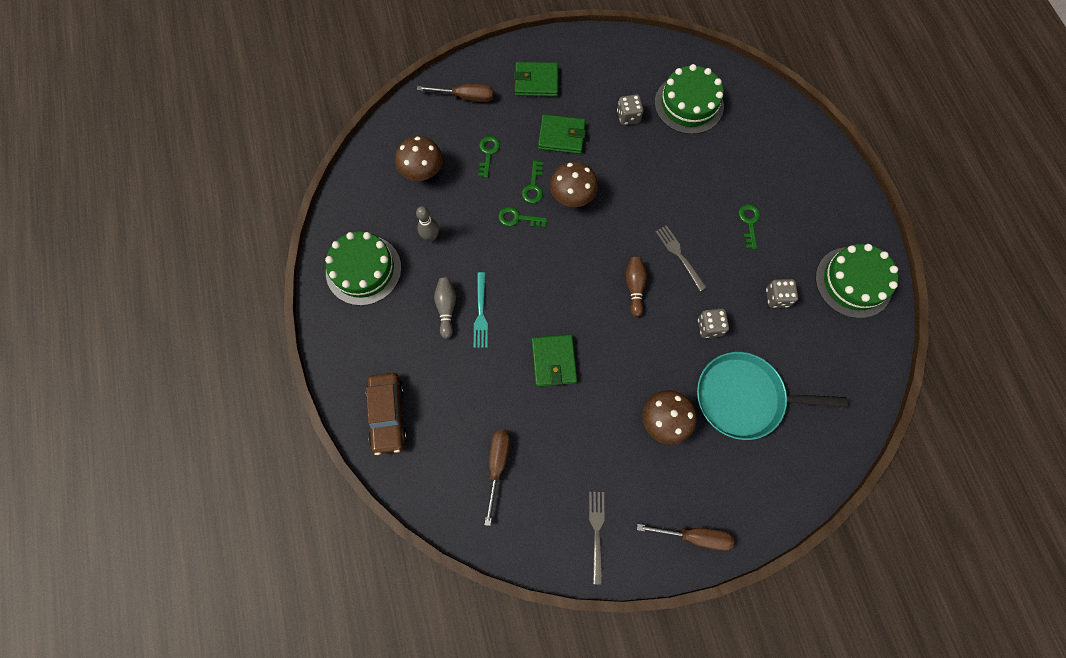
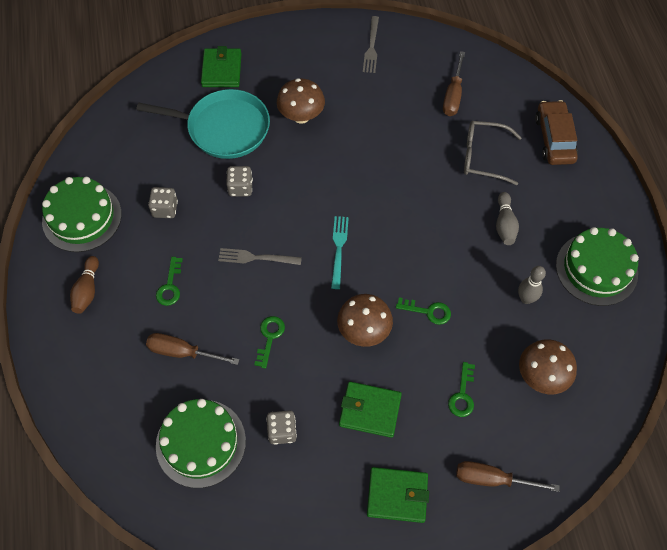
camera: 175 degrees left, 10 degrees down
turquoise fork [474,272,488,348] -> turquoise fork moved to [331,216,349,289]
green key [522,161,543,203] -> green key moved to [254,316,285,368]
green wallet [531,334,577,387] -> green wallet moved to [201,46,241,87]
brown bowling pin [625,257,647,317] -> brown bowling pin moved to [70,256,99,314]
brown screwdriver [637,524,734,551] -> brown screwdriver moved to [146,333,240,365]
grey fork [655,225,707,291] -> grey fork turned 120 degrees clockwise [218,248,302,265]
none -> grey glasses [464,121,522,185]

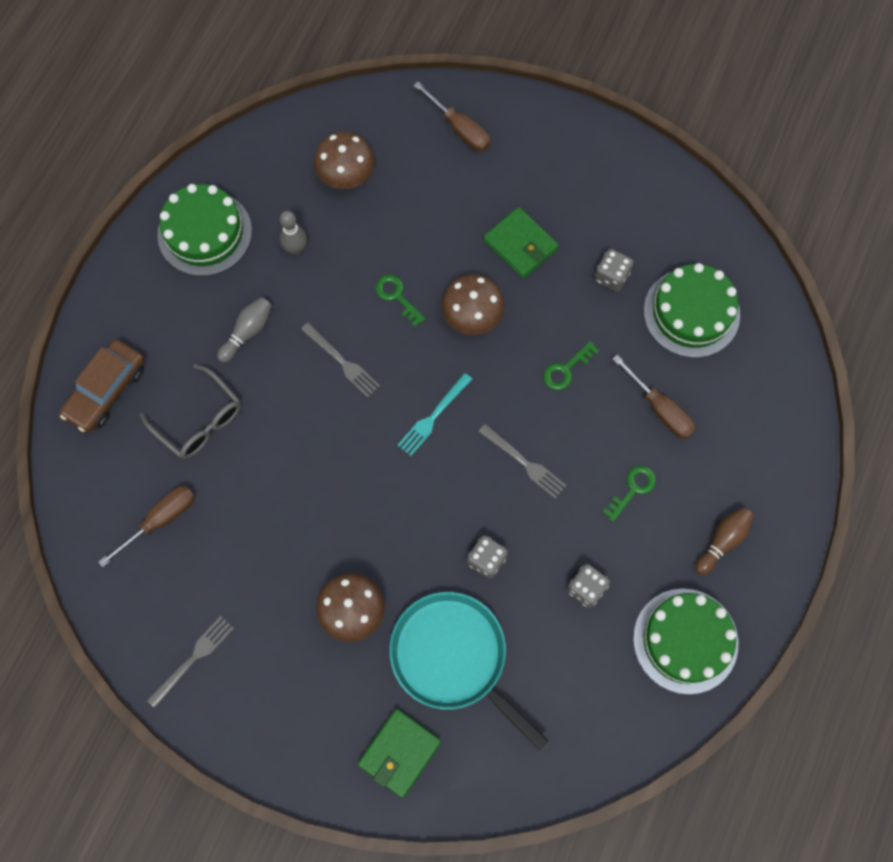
camera: 145 degrees left, 10 degrees up
green wallet [367,467,429,523] -> none
green key [448,362,475,417] -> none
none -> grey fork [301,322,380,397]

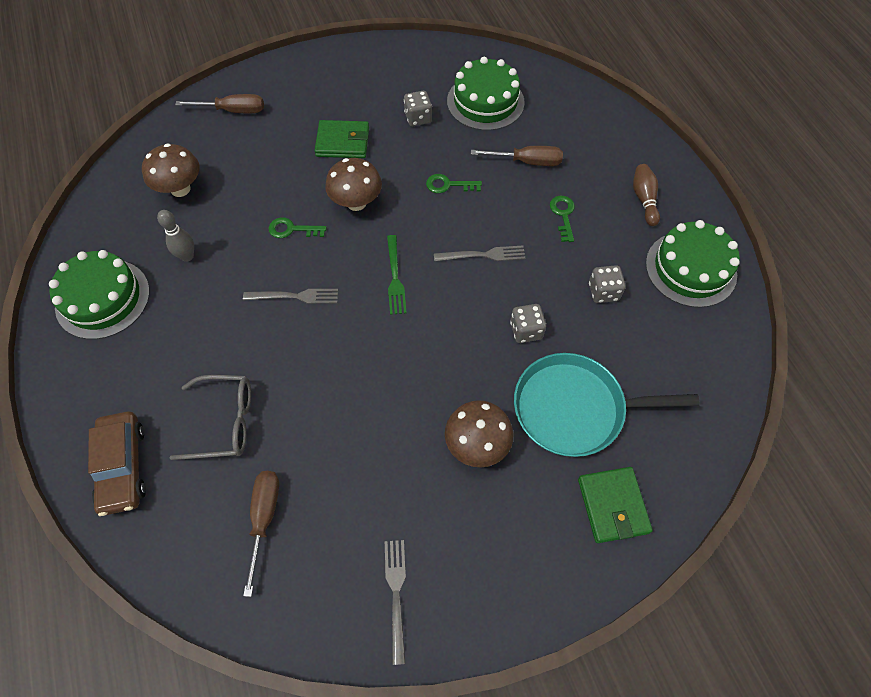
camera: 45 degrees left, 10 degrees down
grey bowling pin [217,297,272,363] -> none
turquoise fork [397,373,472,456] -> green fork [387,235,407,315]
green key [543,341,599,390] -> green key turned 90 degrees clockwise [426,174,482,193]

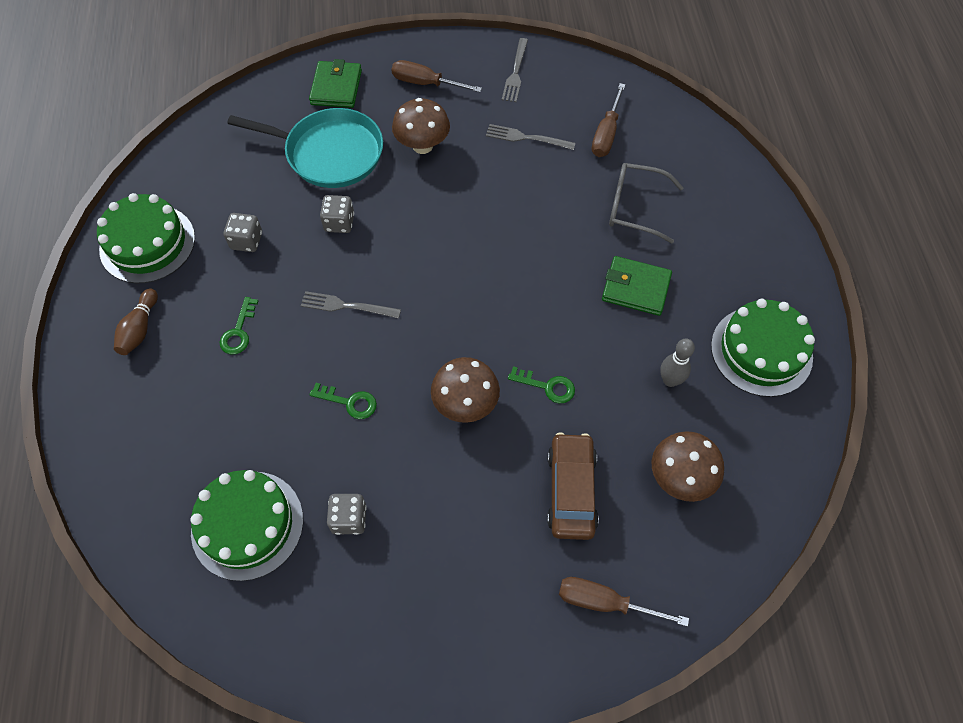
camera: 165 degrees left, 0 degrees up
brown car [88,412,146,516] -> brown car moved to [547,432,599,540]
grey fork [243,289,338,304] -> grey fork moved to [486,124,575,150]
green wallet [314,120,369,158] -> green wallet moved to [602,256,672,316]
green fork [387,235,407,315] -> none
brown screwdriver [471,146,563,166] -> brown screwdriver moved to [391,60,482,92]

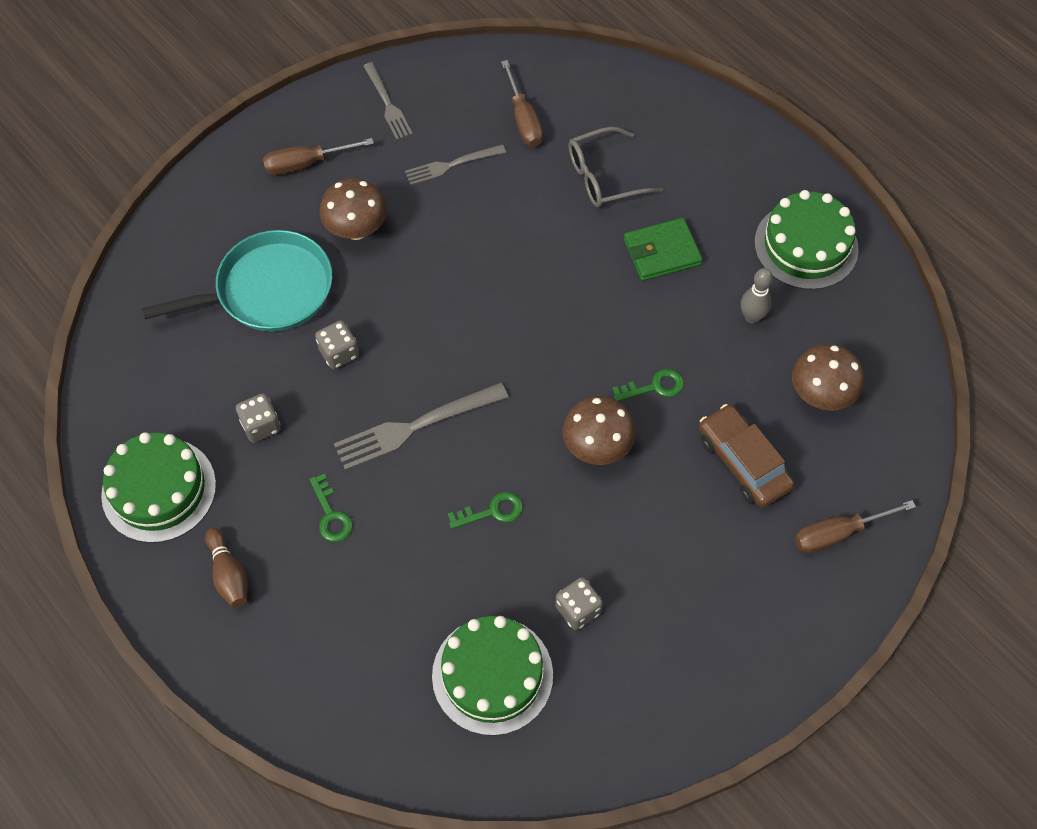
camera: 35 degrees left, 0 degrees up
grey fork [301,291,401,319] -> grey fork [334,382,509,470], size x1.58
green wallet [309,59,362,108] -> none

